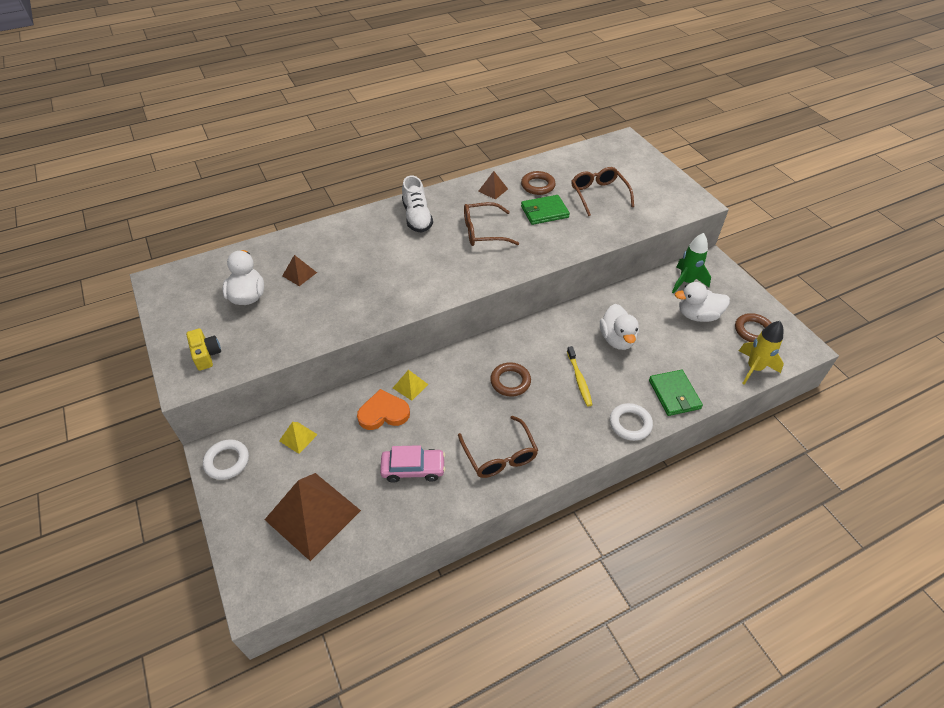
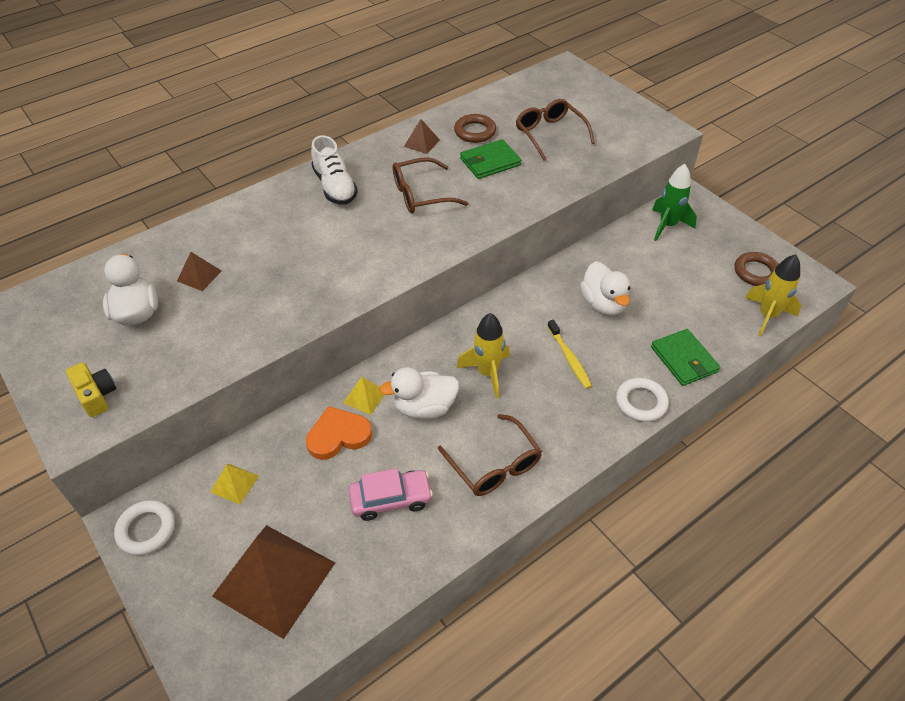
camera: 10 degrees left, 0 degrees up
brown ring [490,362,531,397] -> yellow rocket [457,313,510,398]
white duck [675,282,730,322] -> white duck moved to [379,367,459,419]

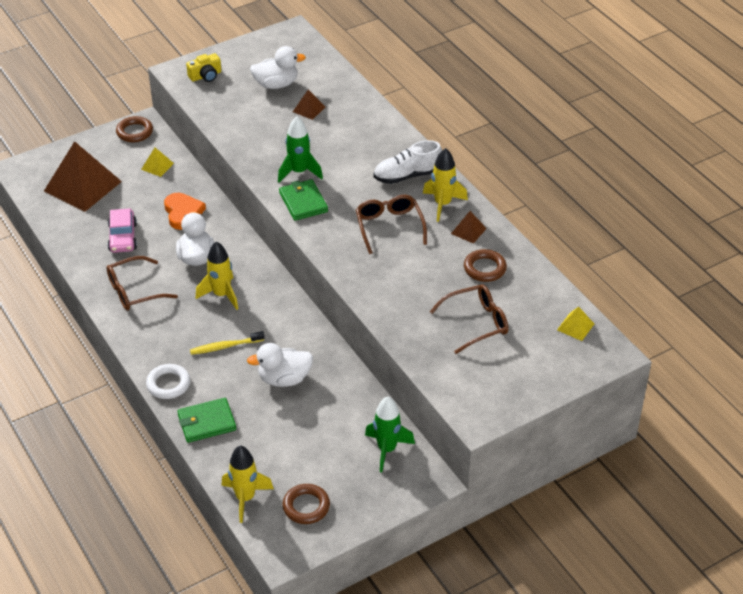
camera: 95 degrees right, 5 degrees down
white ring [114,500,175,555] -> brown ring [116,116,153,142]
yellow pyramid [343,377,385,415] -> yellow pyramid moved to [557,307,594,341]
green wallet [460,139,521,179] -> green wallet moved to [279,179,328,221]
none -> green rocket [278,116,323,183]
none -> yellow rocket [423,148,468,222]

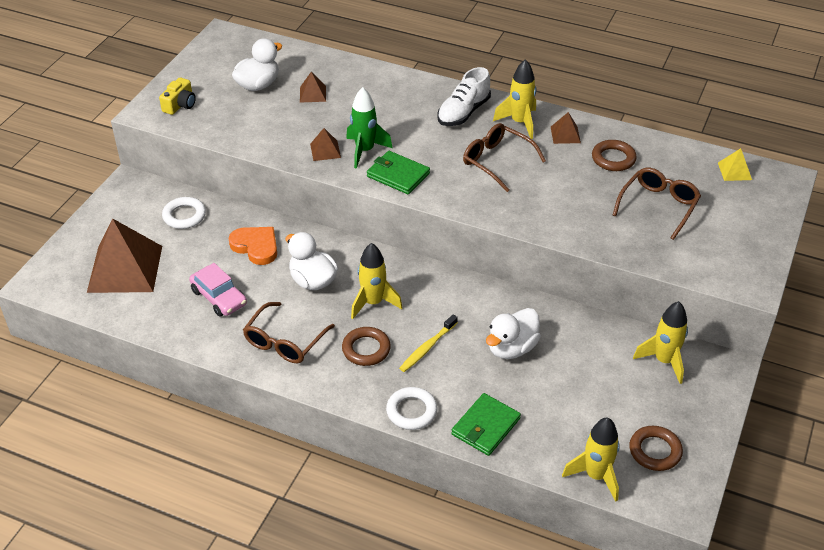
camera: 35 degrees left, 0 degrees up
brown ring [116,116,153,142] -> brown ring moved to [342,327,391,366]
yellow pyramid [141,148,174,177] -> white ring [162,197,206,229]
green rocket [365,397,415,472] -> yellow rocket [633,301,688,384]
none -> brown pyramid [310,128,341,161]

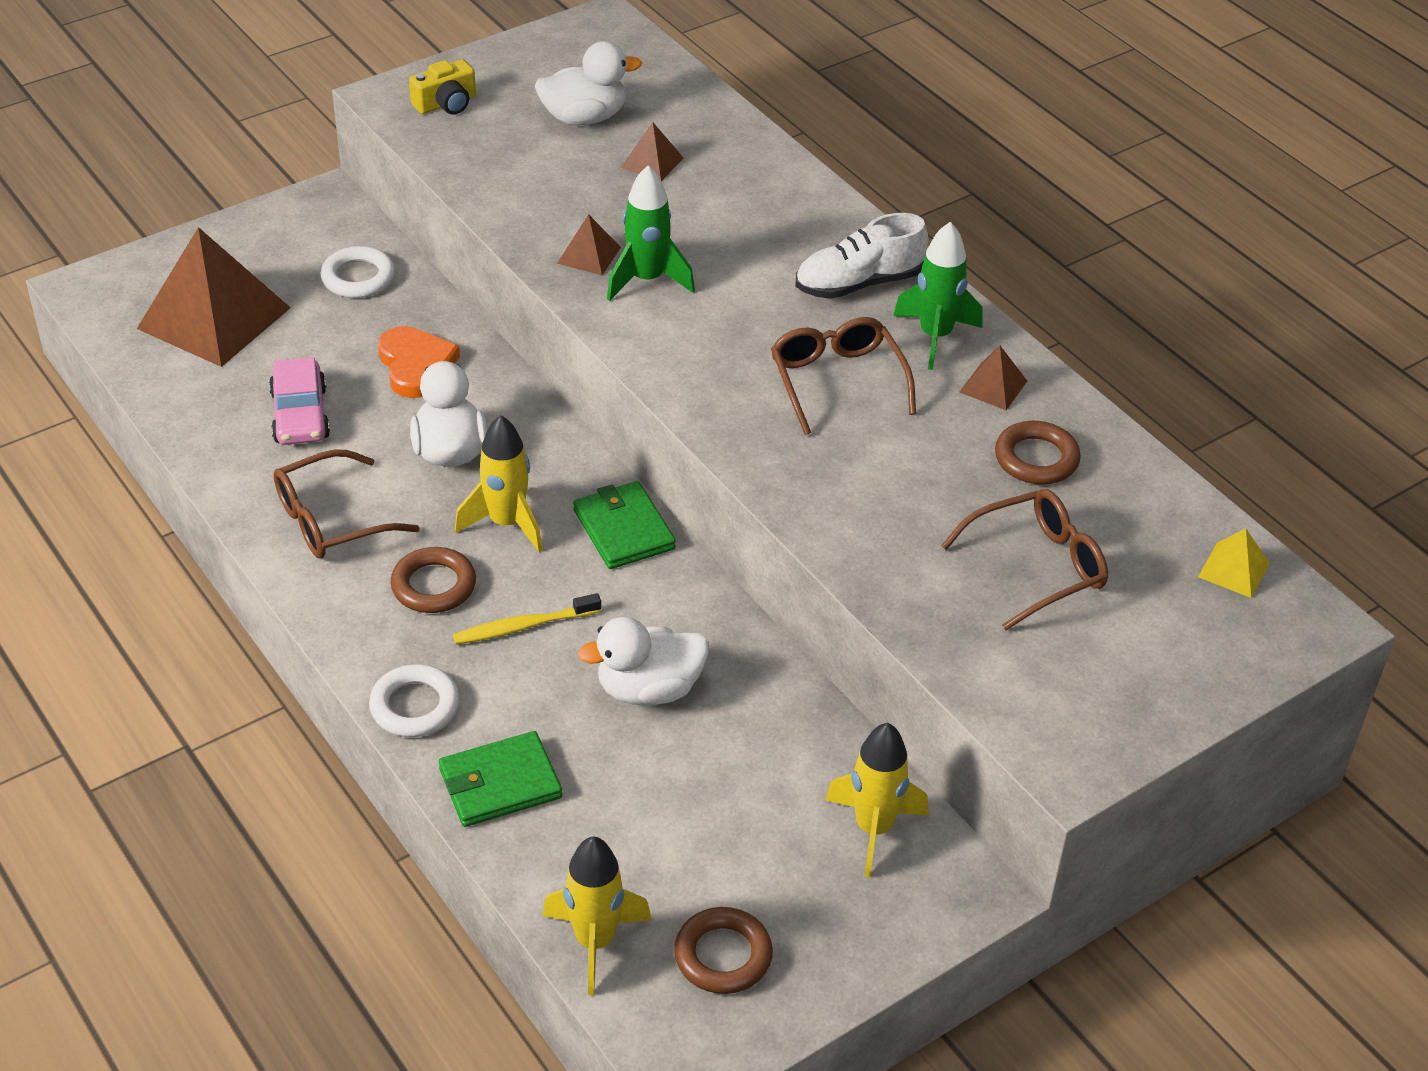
camera: 30 degrees right, 0 degrees up
green wallet [367,151,430,194] -> green wallet moved to [573,481,676,569]
yellow rocket [493,59,536,139] -> green rocket [893,222,983,370]

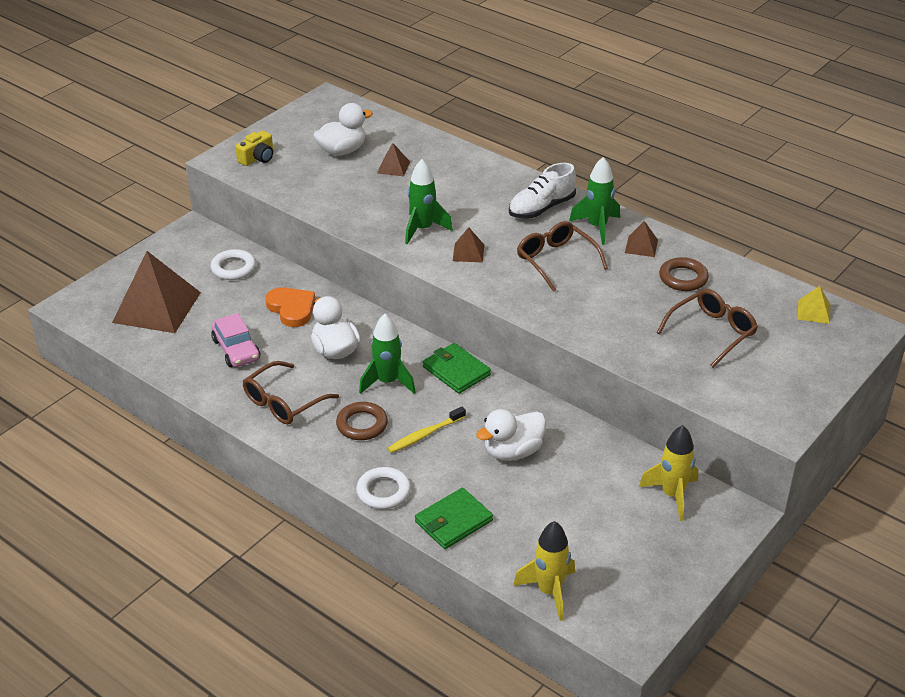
camera: 15 degrees left, 5 degrees down
yellow rocket [455,415,543,552] -> green rocket [359,314,415,394]
brown pyramid [557,214,621,275] -> brown pyramid moved to [453,227,484,263]
brown ring [674,907,773,994] -> none

